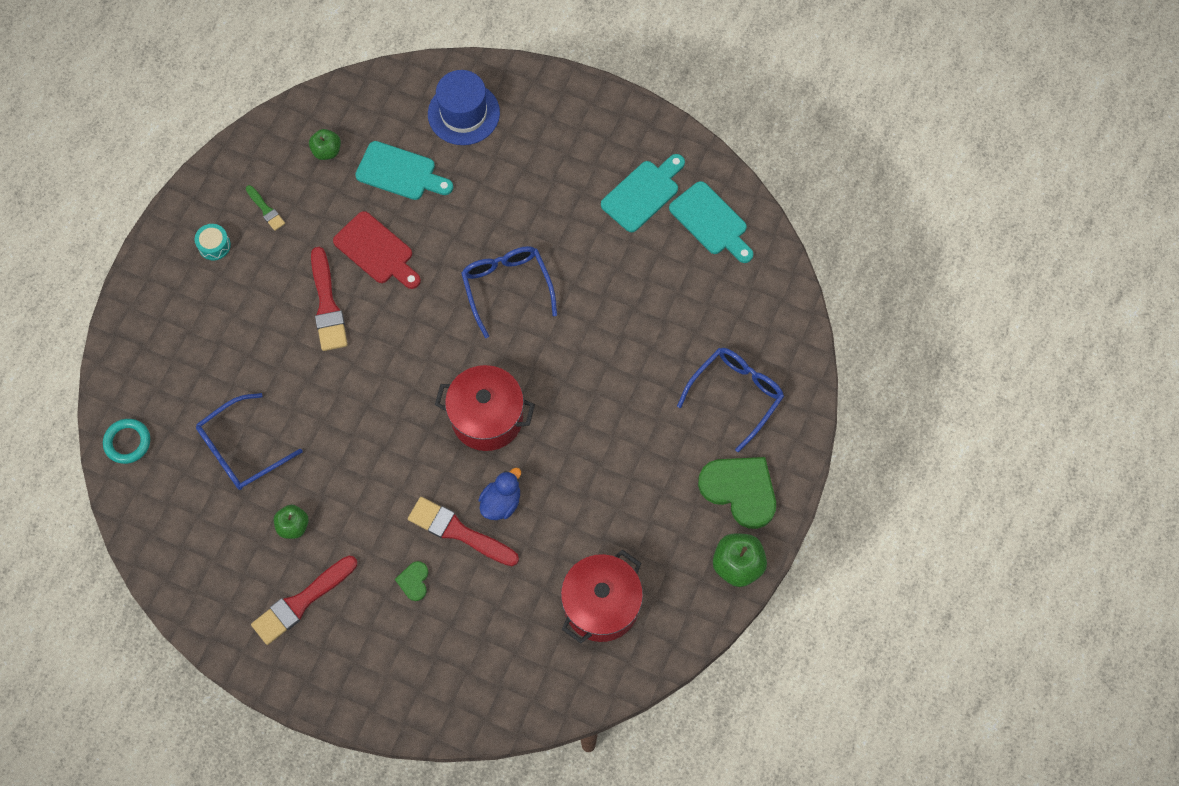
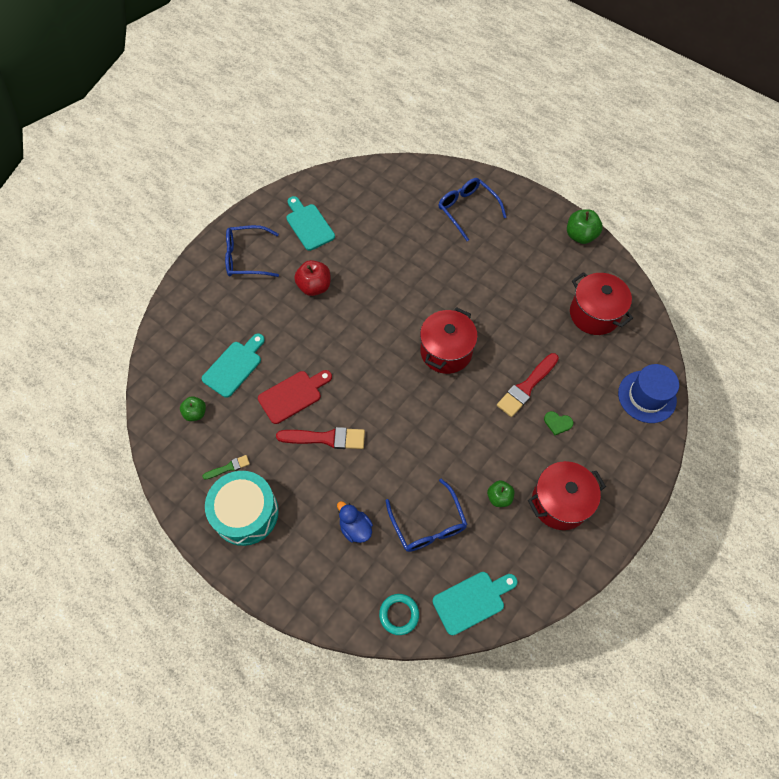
camera: 75 degrees left, 5 degrees down
turquoise drum [195,224,231,260] -> turquoise drum [205,471,279,546], size x2.44
red brush [251,556,357,645] -> red pot [528,461,606,530]
blue hat [428,70,500,145] -> blue hat moved to [618,364,679,423]
blue glasses [461,246,557,338] -> blue glasses moved to [225,225,279,277]
blue duck [478,468,521,520] -> blue duck moved to [337,501,373,543]
turquoise cutting board [669,181,753,263] -> turquoise cutting board moved to [432,572,517,635]
green heart [698,457,776,529] -> none
none -> red apple [294,260,330,296]

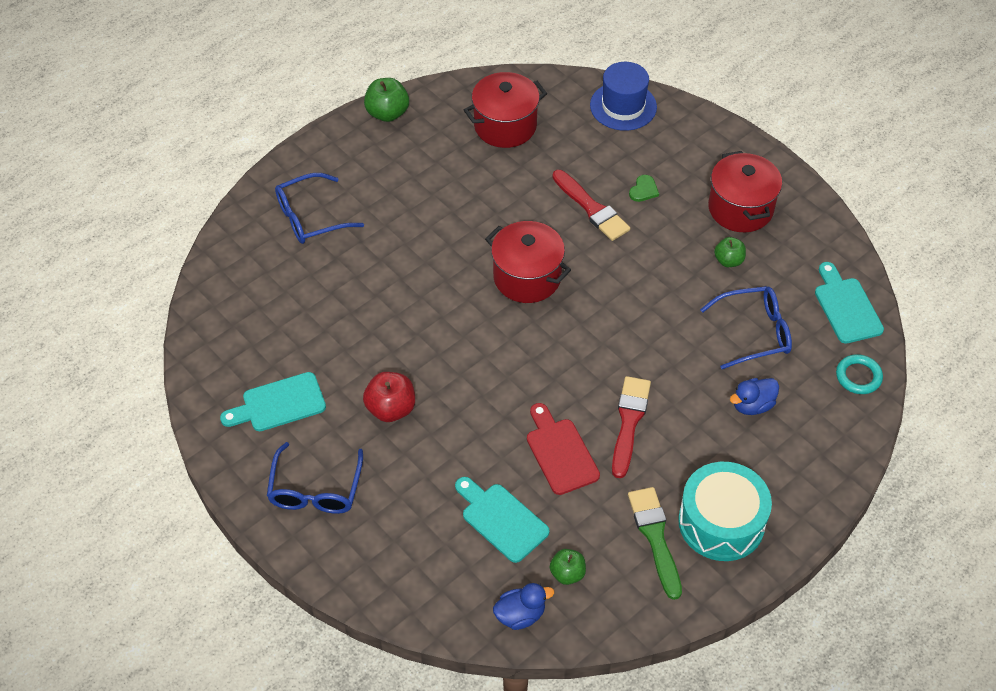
camera: 80 degrees left, 10 degrees down
green brush [202,455,250,480] -> green brush [628,487,682,600], size x1.89
none -> blue duck [493,583,554,630]

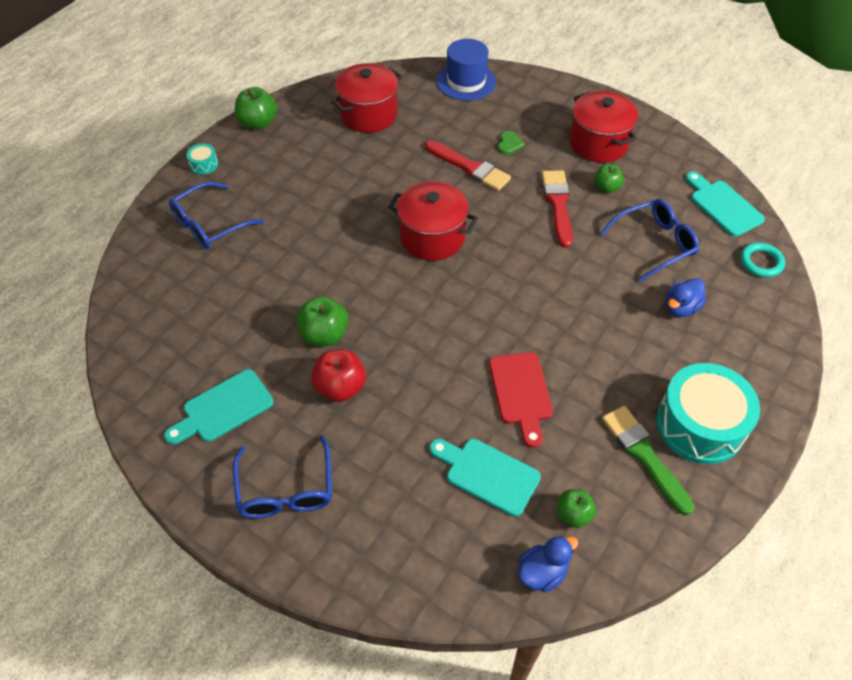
camera: 15 degrees left, 0 degrees up
red cutting board [527,403,600,495] -> red cutting board turned 150 degrees counterclockwise [489,352,553,448]
red brush [612,376,651,478] -> red brush moved to [542,170,573,248]
none -> turquoise drum [186,144,218,175]
none -> green apple [296,296,349,346]

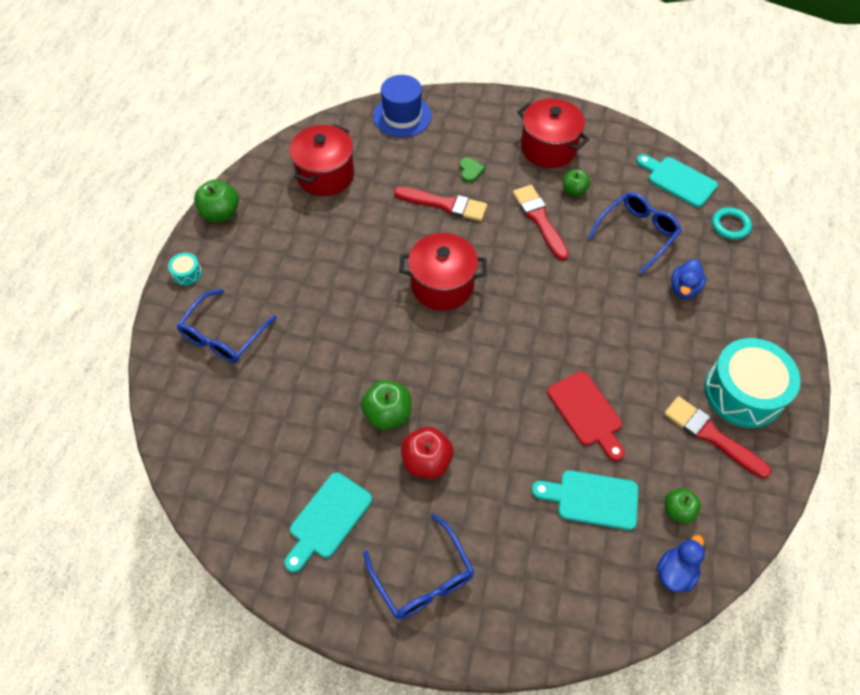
camera: 20 degrees left, 5 degrees up
green brush [602,406,694,515] -> red brush [664,396,771,478]

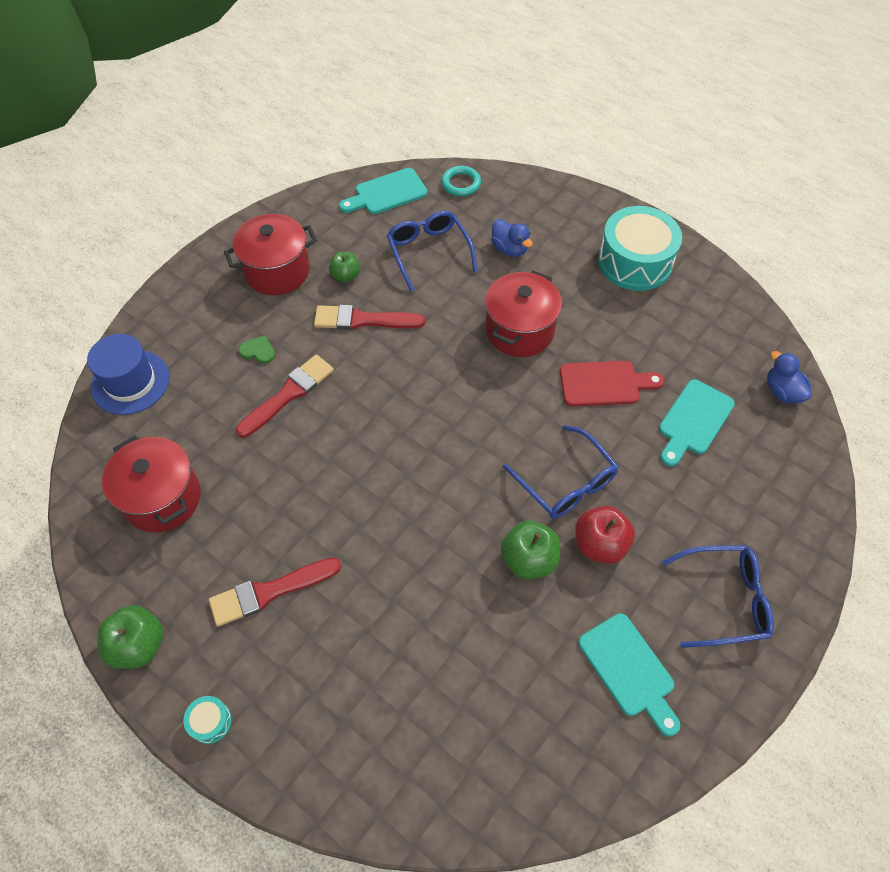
camera: 65 degrees left, 0 degrees up
blue glasses [176,289,277,363] -> blue glasses moved to [503,425,619,519]
red pot [399,233,487,311] -> red pot moved to [485,271,562,357]
red brush [664,396,771,478] -> red brush moved to [209,558,342,626]
green apple [665,488,701,523] -> none

